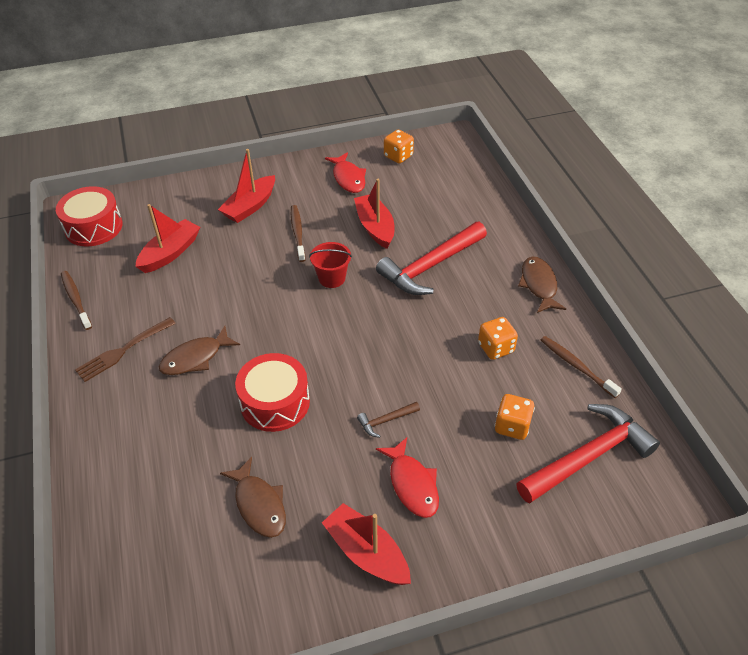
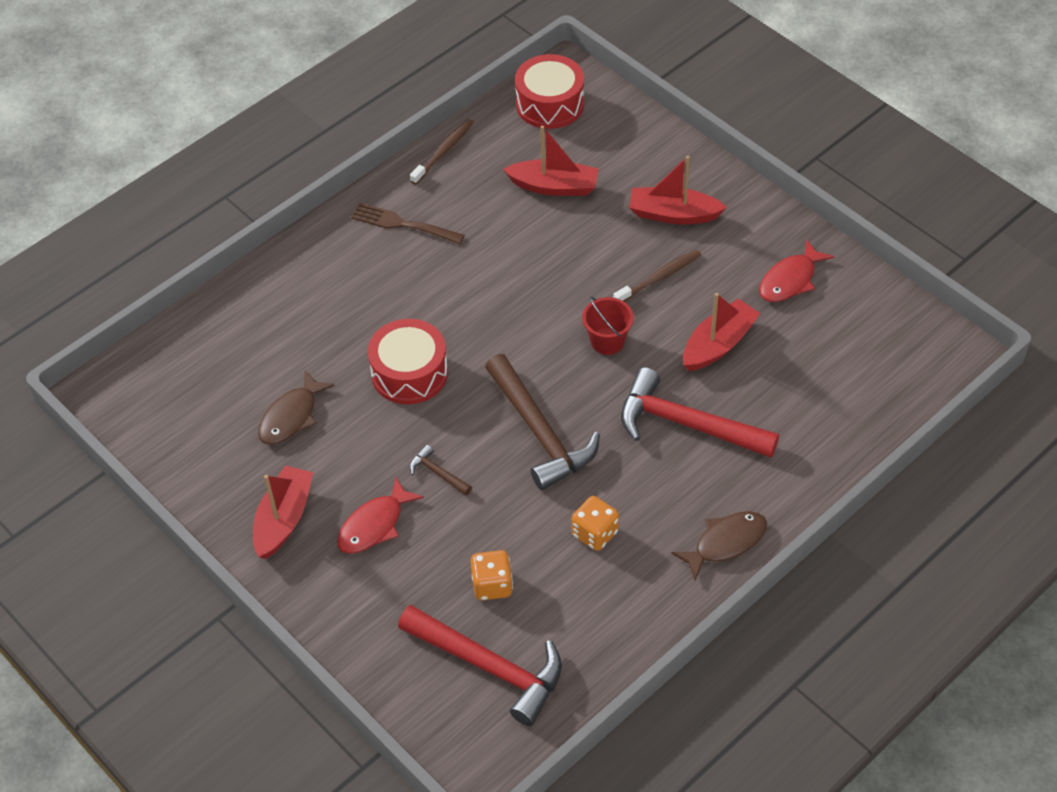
camera: 65 degrees right, 5 degrees up
brown fish [159,326,240,375] -> none
orange dice [384,130,414,163] -> none
brown toothbrush [541,336,622,398] -> none
none -> brown hammer [485,354,600,490]

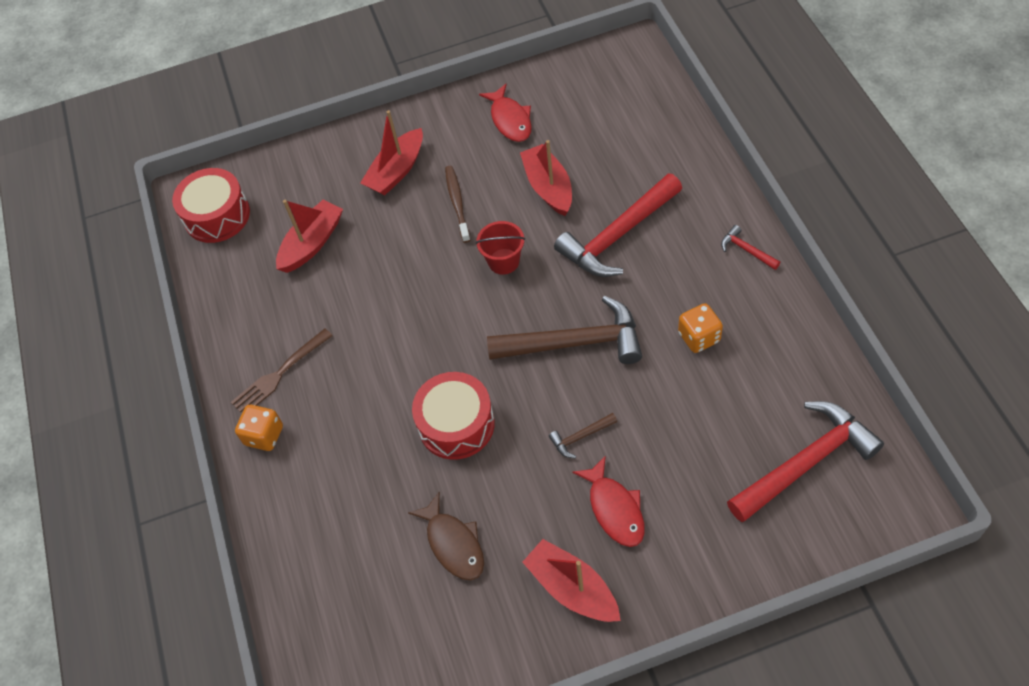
camera: 60 degrees left, 5 degrees up
brown toothbrush [410,119,474,185] -> none
orange dice [471,550,513,600] -> orange dice moved to [235,405,283,451]
brown fish [671,511,767,580] -> red hammer [721,225,780,270]

